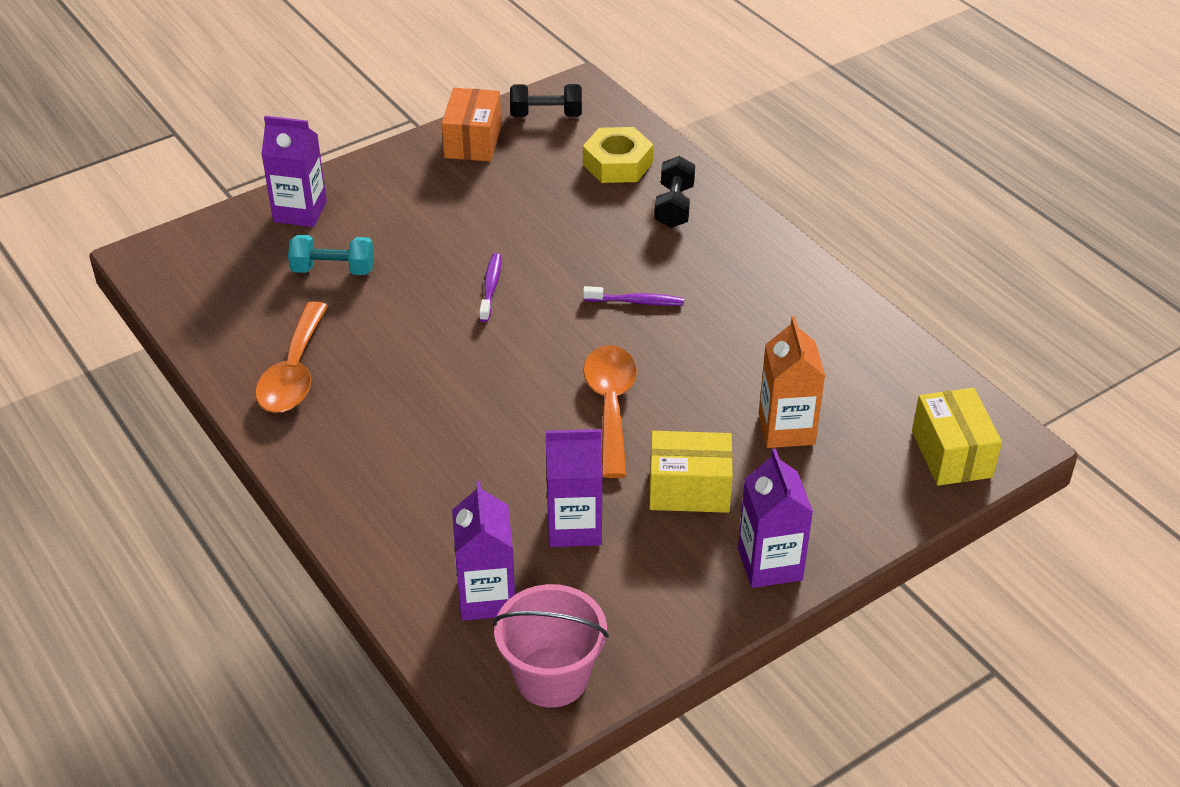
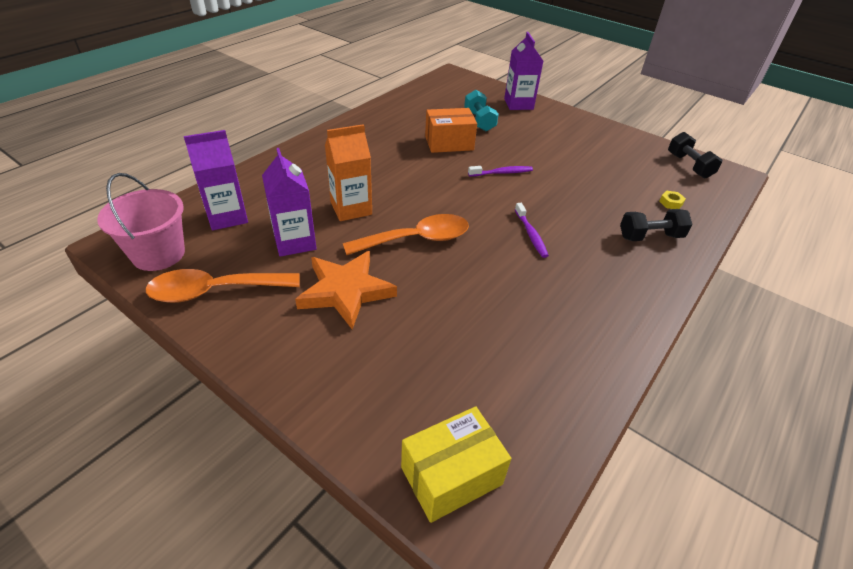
camera: 70 degrees right, 0 degrees up
orange spoon [255,301,328,413] -> orange spoon moved to [146,269,300,303]
orange box [442,88,501,162] -> orange box moved to [425,108,477,153]
yellow nut [583,127,653,183] -> yellow nut [659,191,686,209], size x0.43
yellow box [649,431,733,513] -> orange star [295,251,397,329]
purple carton [738,448,813,588] -> none
orange carton [759,316,825,448] -> orange carton moved to [325,124,372,221]

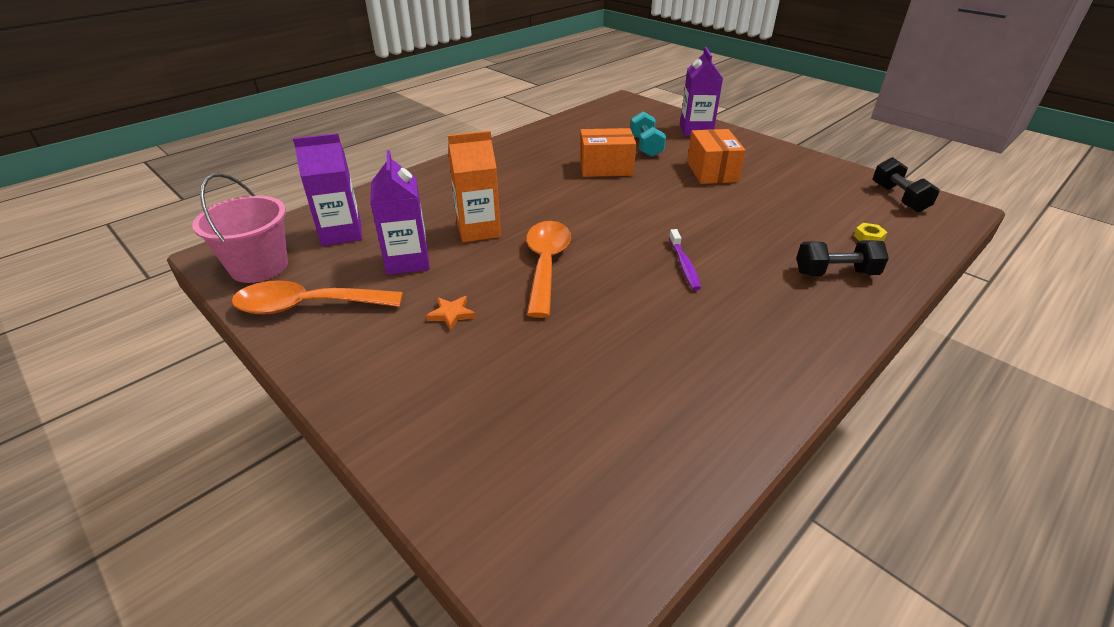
camera: 10 degrees right, 5 degrees down
orange star [295,251,397,329] -> orange star [426,296,476,331], size x0.42
orange spoon [343,214,469,255] -> orange spoon turned 75 degrees counterclockwise [526,221,571,318]
yellow box [401,406,511,523] -> none
purple toothbrush [468,166,533,177] -> none
none -> orange box [687,129,745,184]

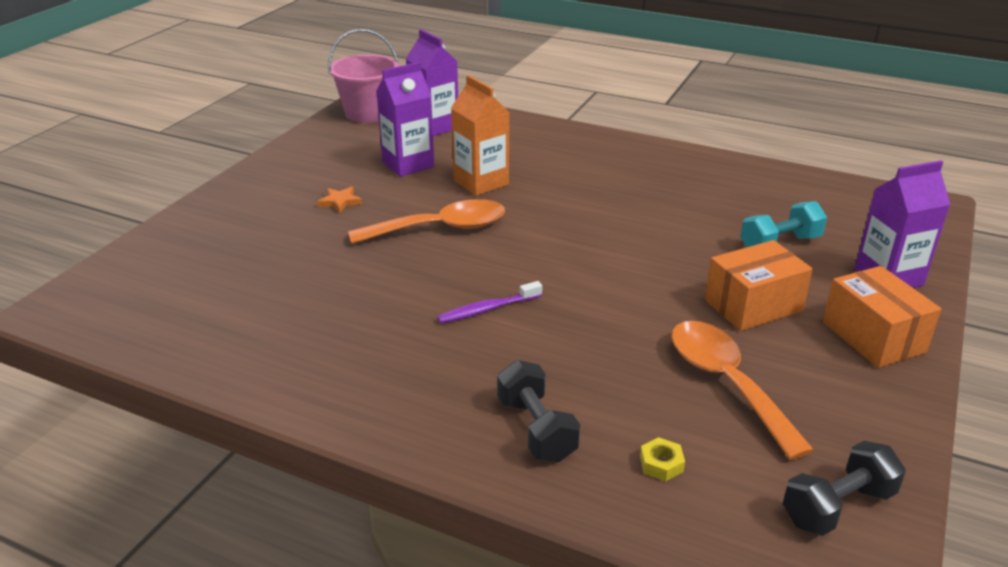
camera: 70 degrees right, 5 degrees down
orange spoon [231,280,403,314] -> orange spoon moved to [671,321,814,460]
orange box [580,128,636,177] -> orange box moved to [823,266,941,368]

